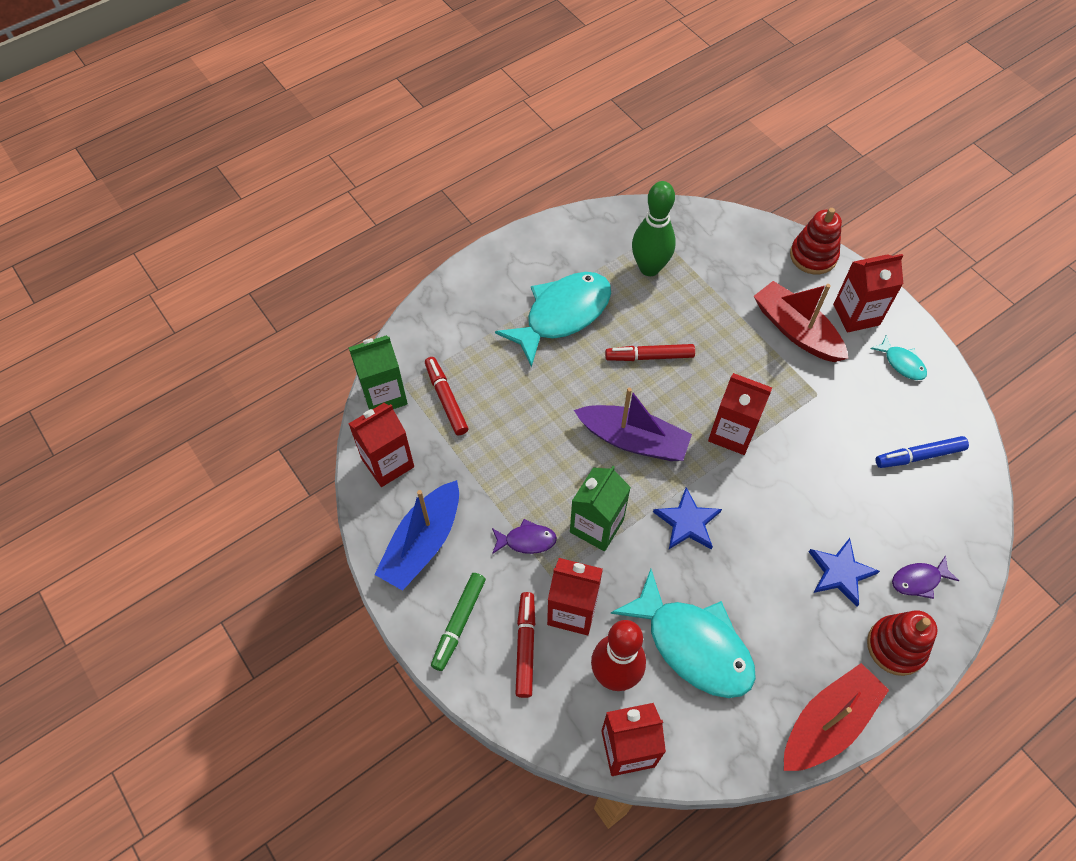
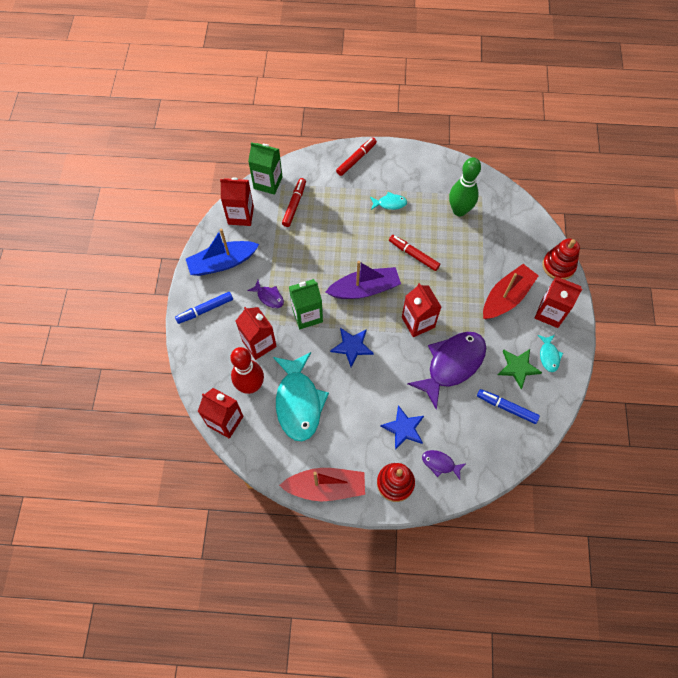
camera: 40 degrees right, 5 degrees up
green marker [431,573,486,671] -> blue marker [175,292,233,324]
turquoise fish [495,272,611,368] -> turquoise fish [370,192,407,210], size x0.45
red marker [516,592,535,698] -> red marker moved to [336,137,377,176]
purple boat [574,388,692,461] -> purple boat turned 75 degrees counterclockwise [325,261,401,299]
red boat [754,281,849,362] -> red boat turned 45 degrees clockwise [483,264,539,319]
none -> purple fish [407,332,486,410]
none -> green star [498,349,542,389]

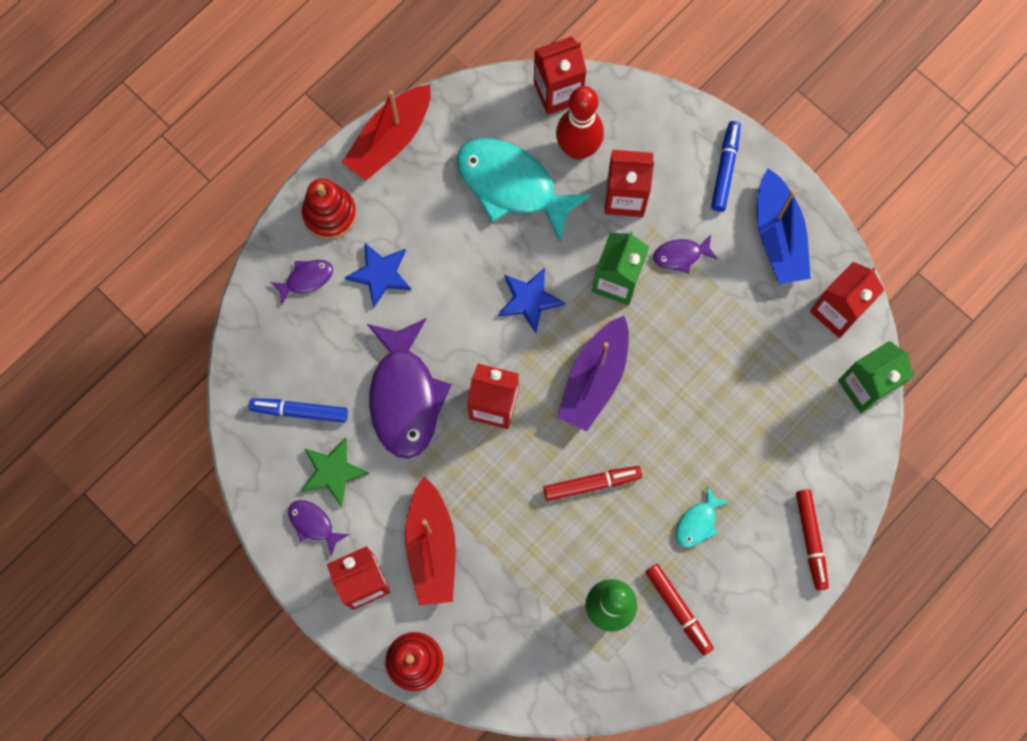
camera: 130 degrees right, 10 degrees up
blue boat [186,229,259,276] -> blue boat turned 150 degrees clockwise [757,168,811,284]
red marker [282,178,306,227] -> red marker moved to [645,564,714,655]
blue marker [477,389,540,424] -> blue marker turned 150 degrees counterclockwise [249,398,348,423]
turquoise fish [538,335,563,372] -> purple fish [288,500,349,556]

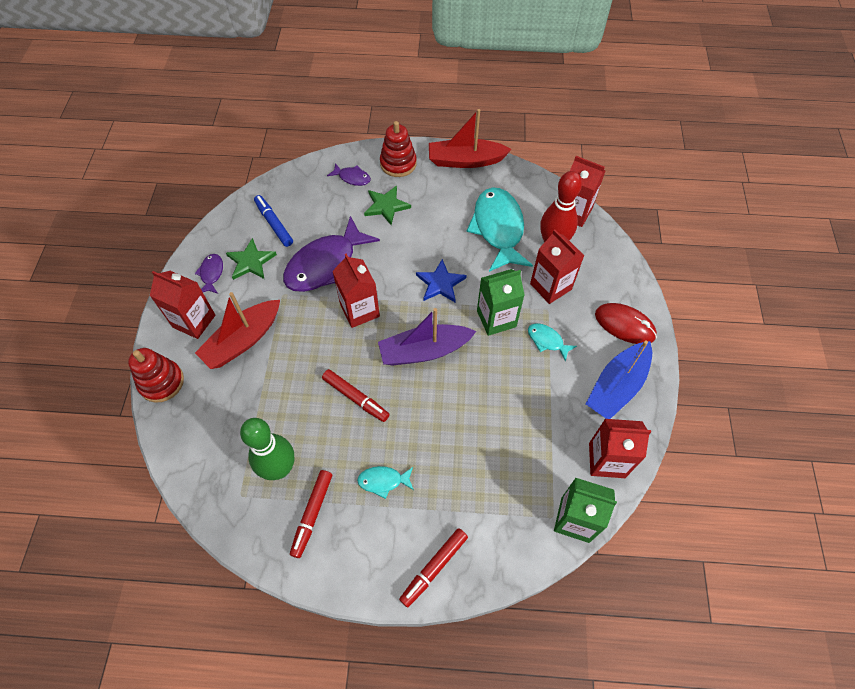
camera: 50 degrees right, 15 degrees down
blue star [345,243,411,307] -> green star [364,186,411,225]
purple fish [653,235,717,274] -> turquoise fish [528,323,577,361]
blue marker [711,121,741,212] -> red mouse [595,303,657,344]

